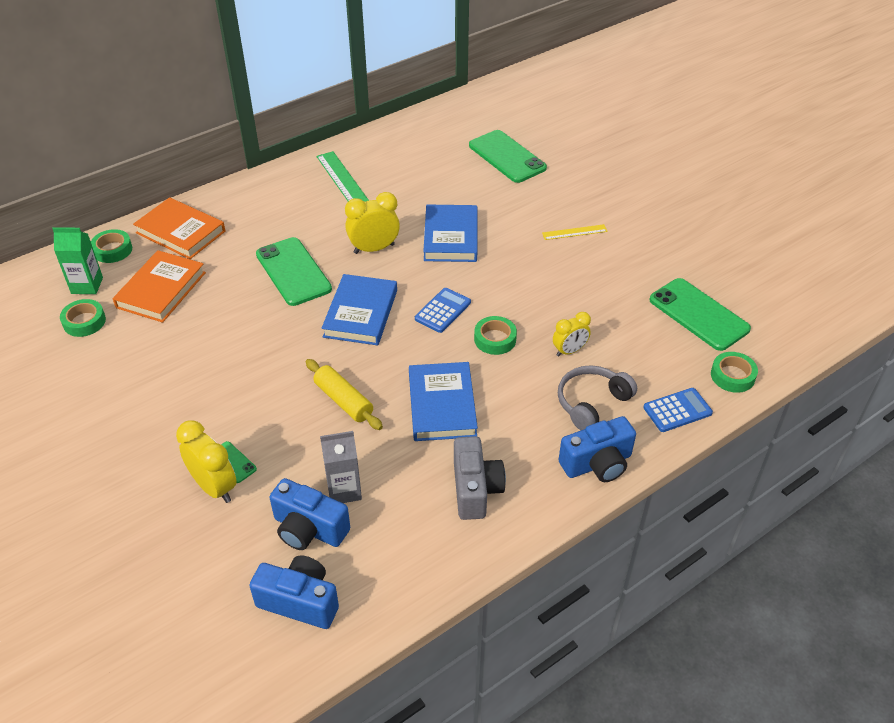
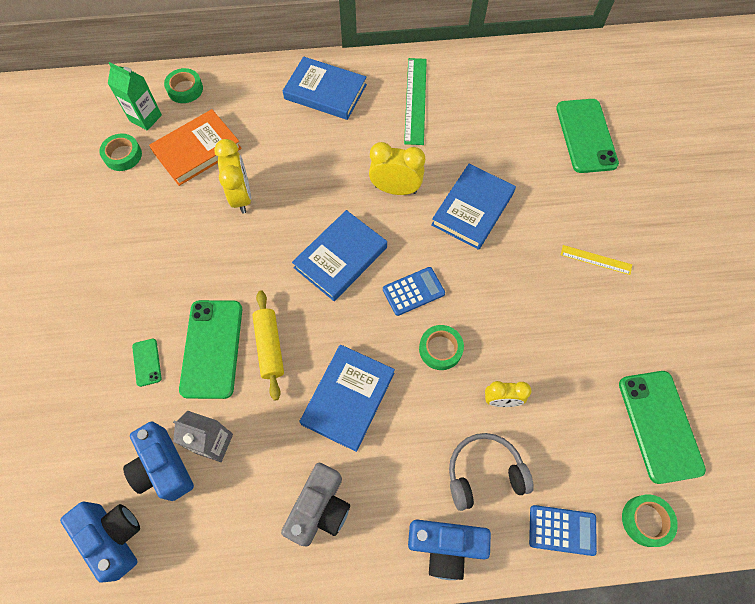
camera: 30 degrees right, 20 degrees up
orange book [133,197,225,259] -> none
yellow clock [176,421,237,503] -> yellow clock moved to [214,139,251,214]
green phone [256,237,332,306] -> green phone moved to [179,300,242,399]
none -> blue book [283,57,367,120]

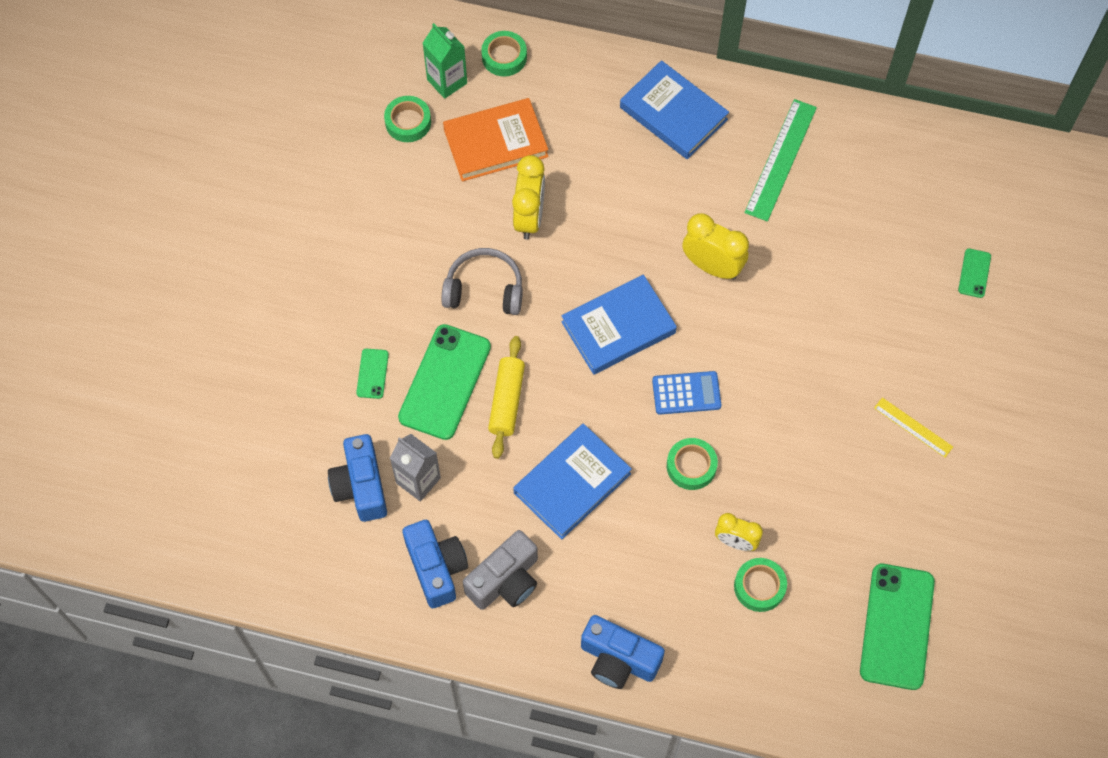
camera: 20 degrees right, 0 degrees up
blue camera [60,501,140,583] -> blue camera moved to [402,520,468,609]
blue book [431,164,516,250] -> none
grey headphones [449,433,534,511] -> grey headphones moved to [441,248,523,315]
blue calculator [529,505,597,556] -> none
green phone [556,99,619,173] -> green phone [958,248,991,298], size x0.46
green tape [622,495,678,547] -> green tape moved to [734,558,787,612]

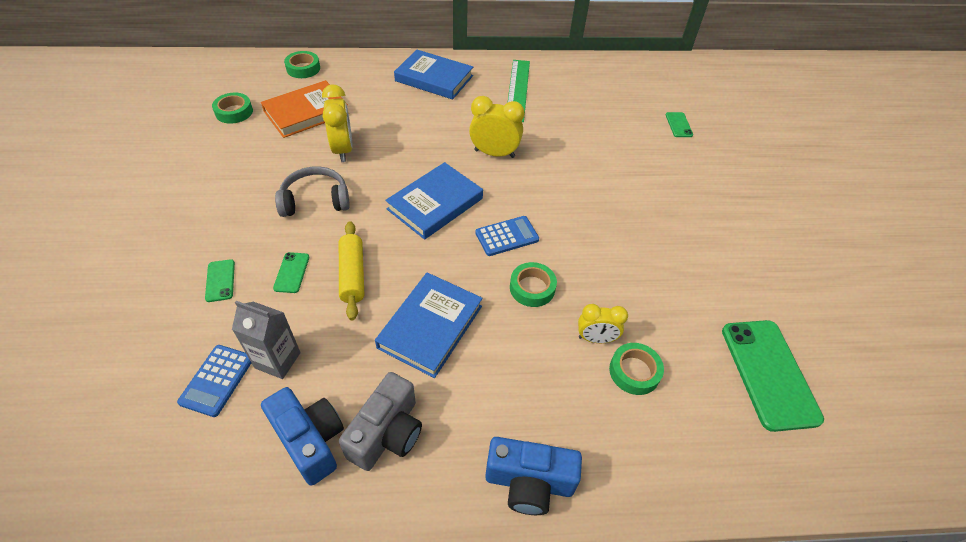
camera: 20 degrees left, 15 degrees down
blue camera [328,434,387,522] -> blue calculator [177,345,251,417]
green phone [398,324,491,440] -> green phone [273,252,309,293], size x0.46
green carton [423,23,467,99] -> none
yellow ruler [874,397,953,458] -> none

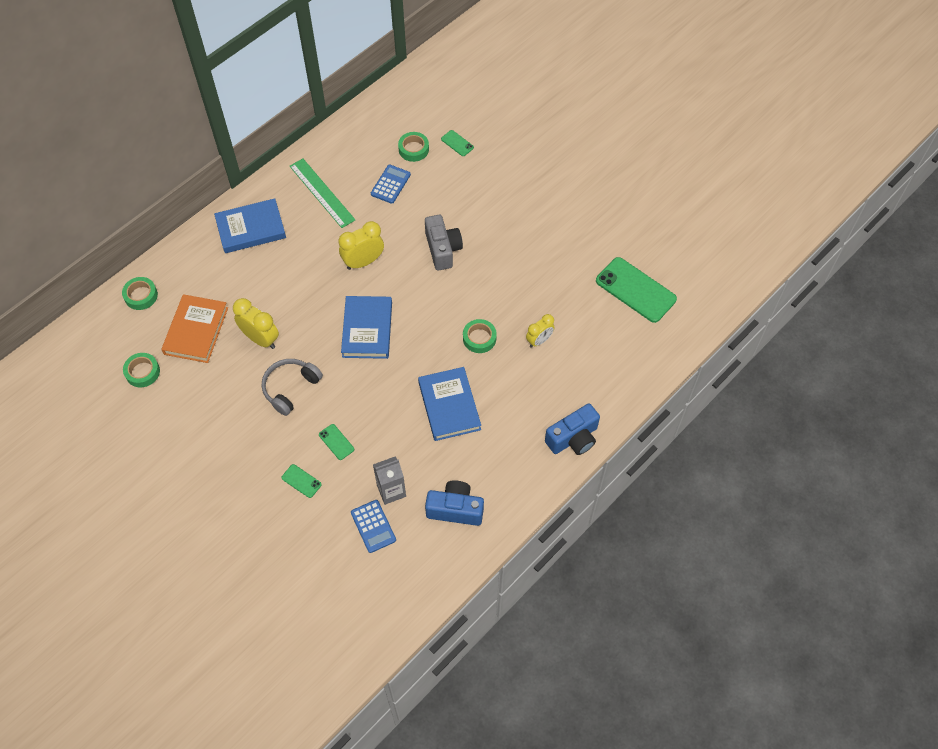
camera: 40 degrees left, 10 degrees up
yellow rolling pin [339,221,364,320] -> none
grey camera [339,372,422,471] -> grey camera moved to [425,215,463,271]
blue calculator [475,216,539,256] -> blue calculator moved to [371,165,411,204]
green tape [609,343,664,395] -> green tape moved to [398,132,429,162]

